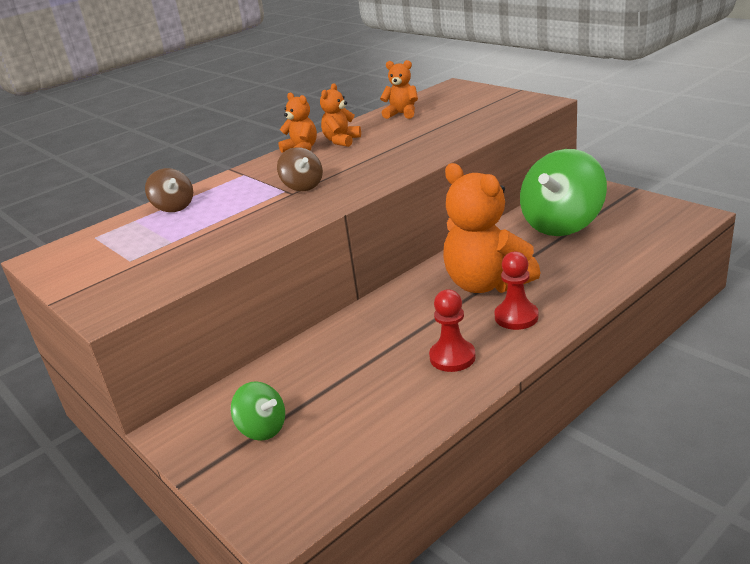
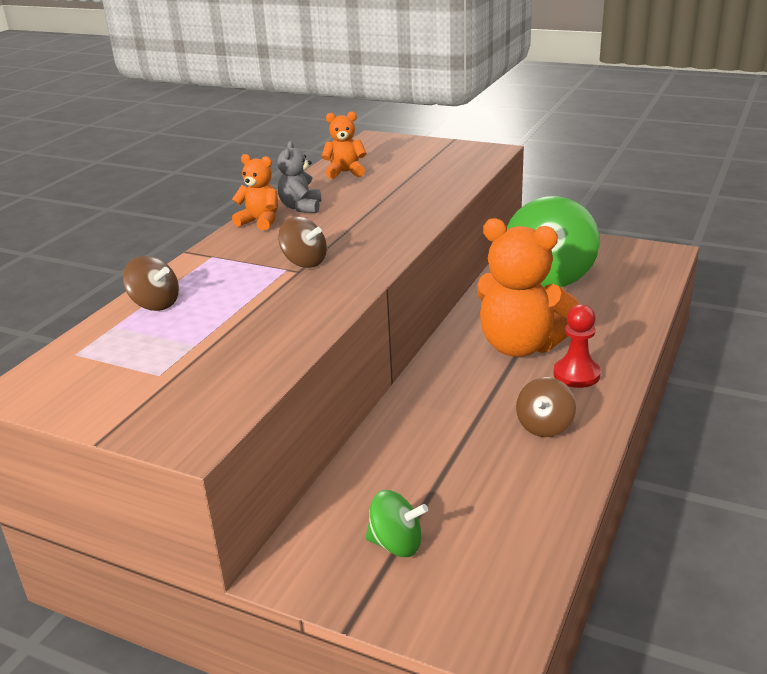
camera: 25 degrees left, 0 degrees up
orange teddy bear [320,83,361,147] -> grey teddy bear [277,141,321,213]
red pawn [429,289,476,372] -> brown spinning top [516,377,576,437]

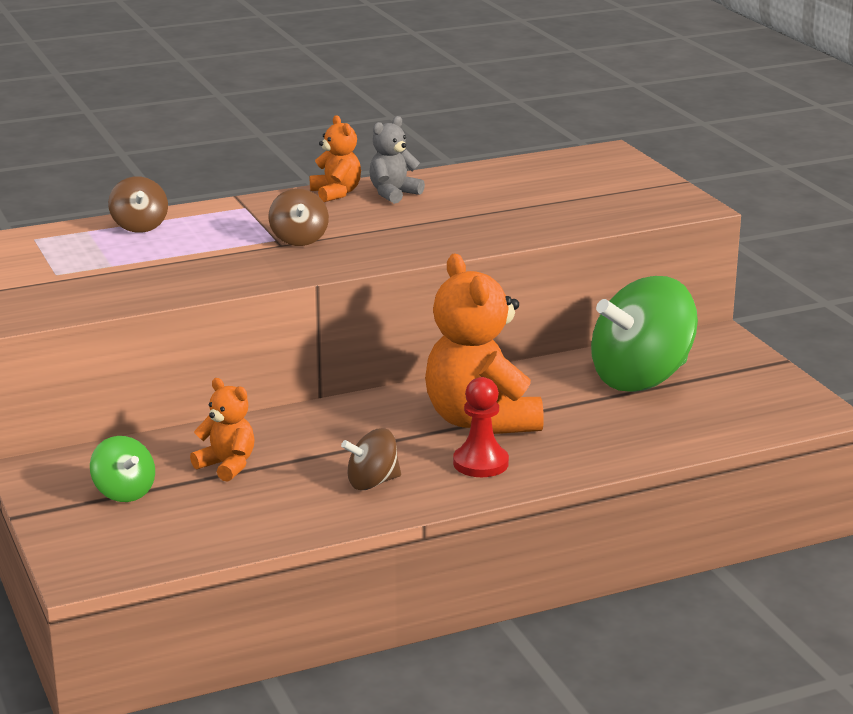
camera: 40 degrees right, 5 degrees down
orange teddy bear [322,111,367,179] -> orange teddy bear moved to [190,378,254,482]

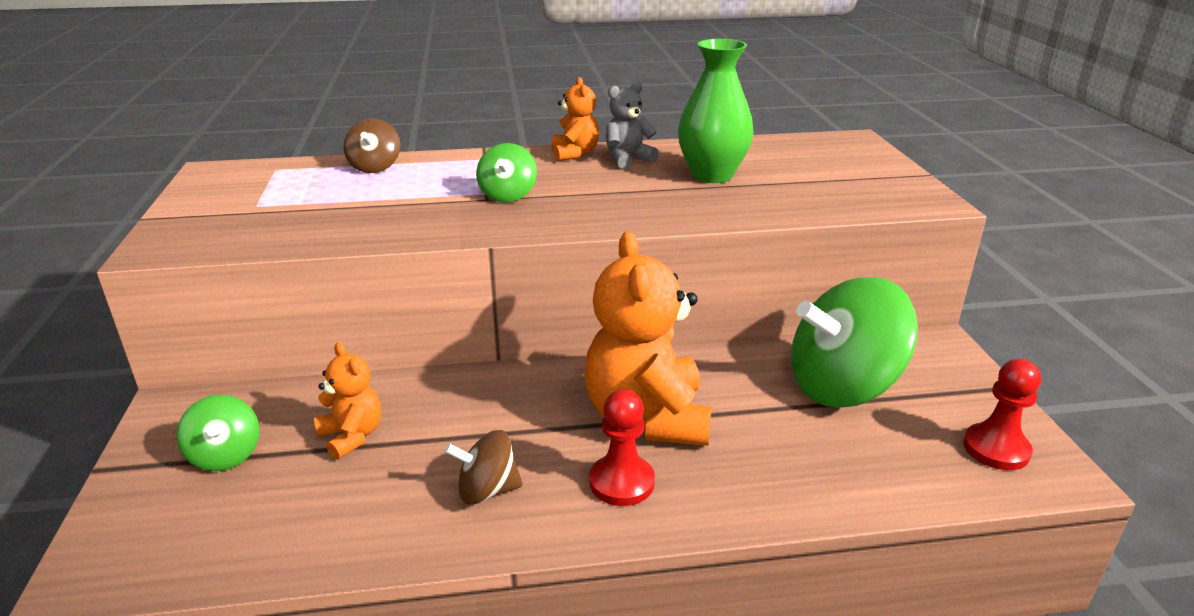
camera: 15 degrees right, 5 degrees up
brown spinning top [269,189,329,246] -> green spinning top [476,143,537,202]
none -> green vase [678,39,754,183]
none -> red pawn [963,359,1041,470]

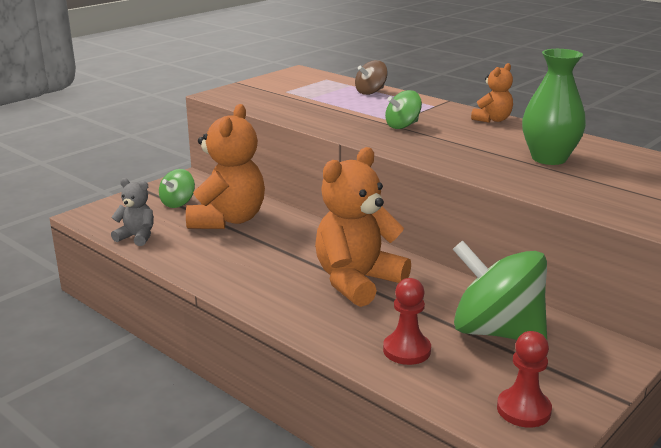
camera: 50 degrees right, 5 degrees down
orange teddy bear [314,343,381,460] -> orange teddy bear [186,104,265,229], size x1.99
brown spinning top [445,430,523,504] -> none
red pawn [589,389,655,506] -> red pawn moved to [383,278,431,365]
grey teddy bear [606,82,659,169] -> grey teddy bear moved to [111,178,154,246]

